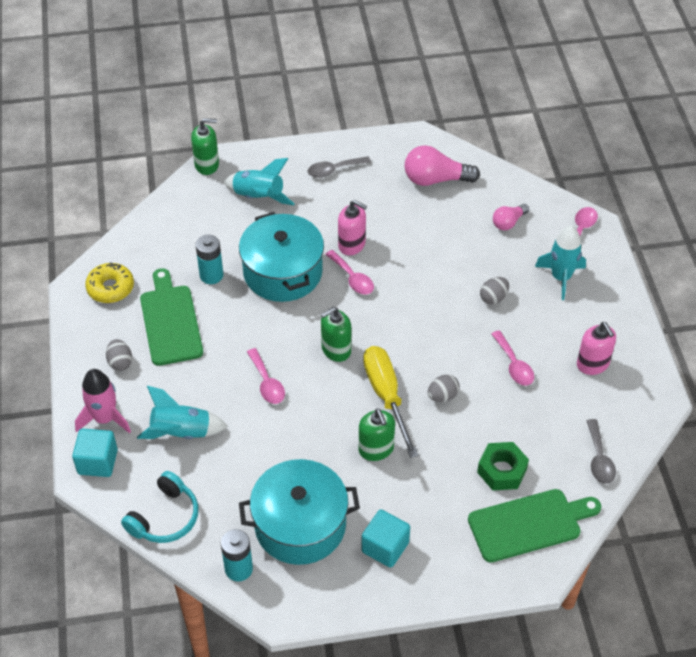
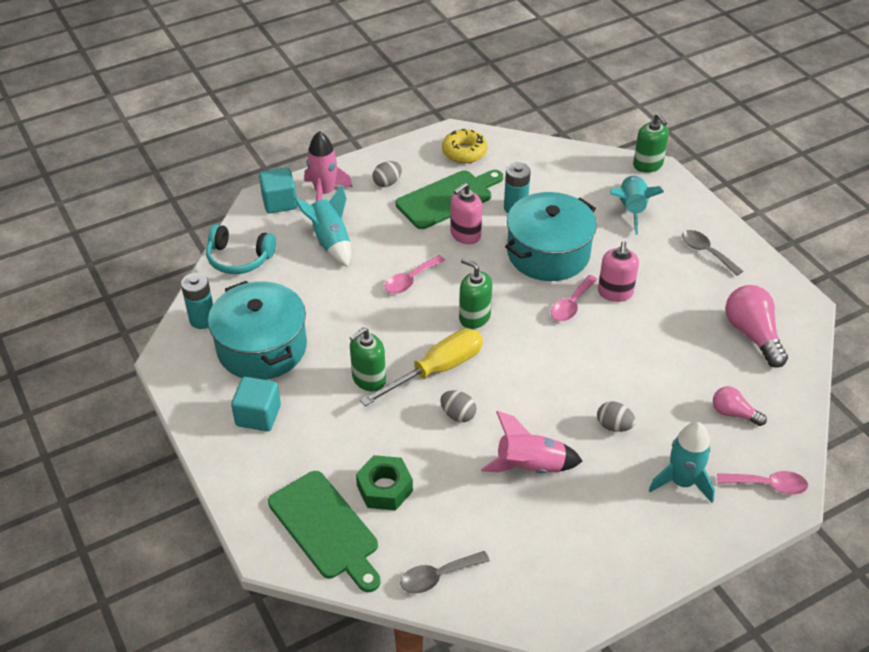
camera: 70 degrees right, 5 degrees down
pink spoon [491,330,534,386] -> pink rocket [481,411,582,474]
pink soap dispenser [577,322,616,375] -> pink soap dispenser moved to [450,183,482,244]

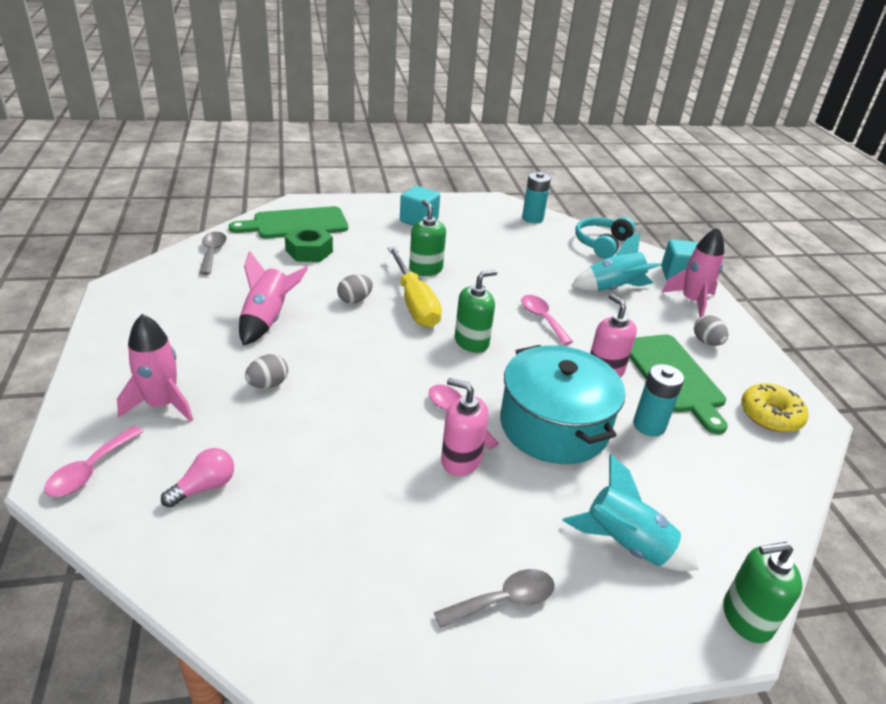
camera: 105 degrees right, 10 degrees down
turquoise pot [208,281,307,380] -> none
turquoise rocket [649,422,715,503] -> pink rocket [117,314,193,422]
pink light bulb [725,285,788,368] -> none

